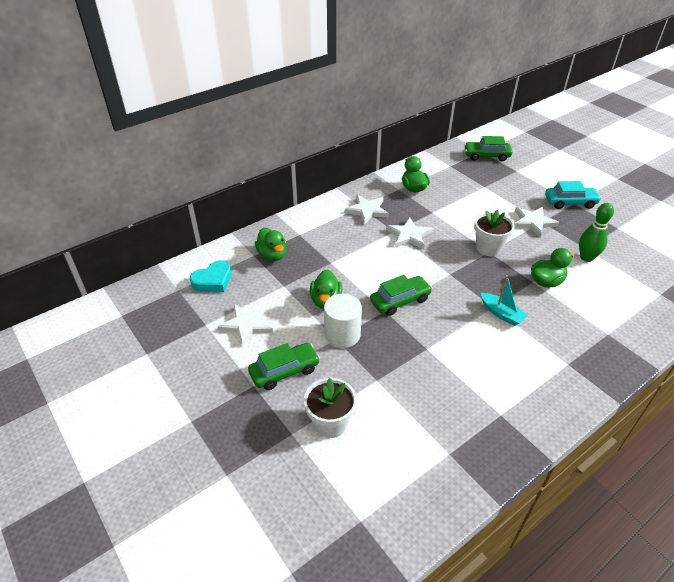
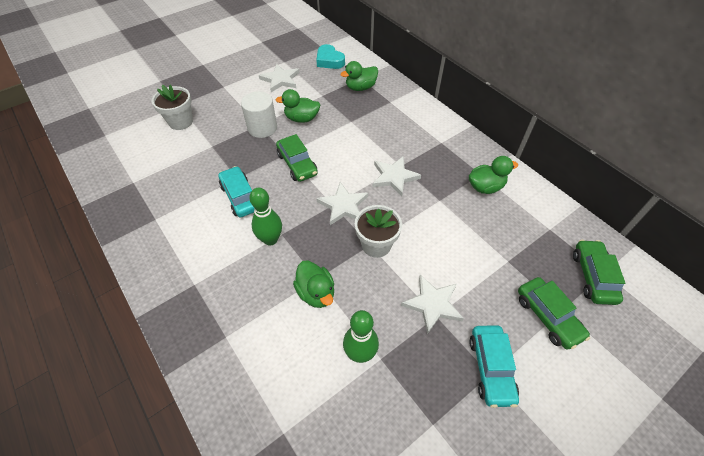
camera: 90 degrees right, 10 degrees up
green car [248,343,320,390] -> green car moved to [518,277,590,350]
white star [345,195,389,225] -> white star moved to [316,182,368,225]
turquoise boat [481,275,528,326] -> green bowling pin [249,188,282,246]
none -> turquoise car [218,166,254,217]

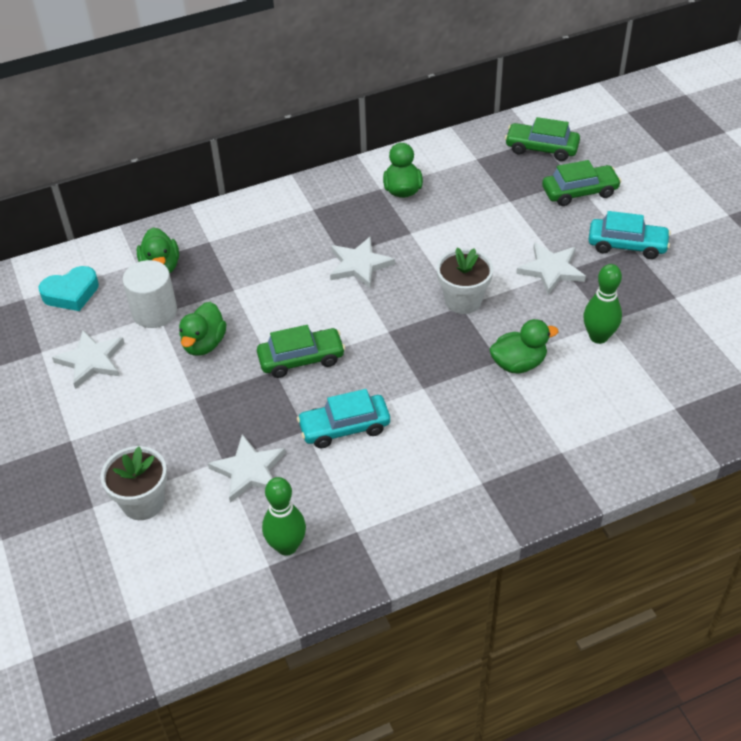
camera: 75 degrees left, 5 degrees down
white cylinder [241,91,277,138] -> white cylinder moved to [123,260,177,328]
green bowling pin [249,188,282,246] -> green bowling pin moved to [262,477,306,556]
white star [316,182,368,225] -> white star moved to [208,434,286,503]

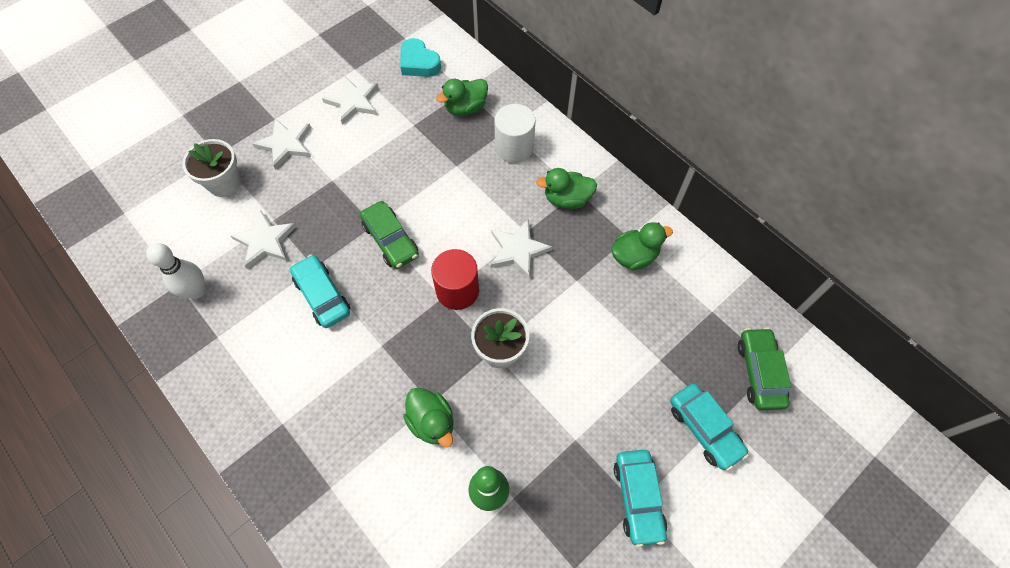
camera: 70 degrees right, 15 degrees up
white cylinder [123,260,177,328] -> white cylinder moved to [494,104,535,163]
green duck [179,302,226,356] -> green duck moved to [536,168,597,209]
green bowling pin [262,477,306,556] -> white bowling pin [146,243,205,299]
white star [516,242,586,295] -> white star moved to [252,118,311,170]
green car [542,160,622,206] -> turquoise car [670,384,749,471]
none -> red cylinder [431,249,479,310]

